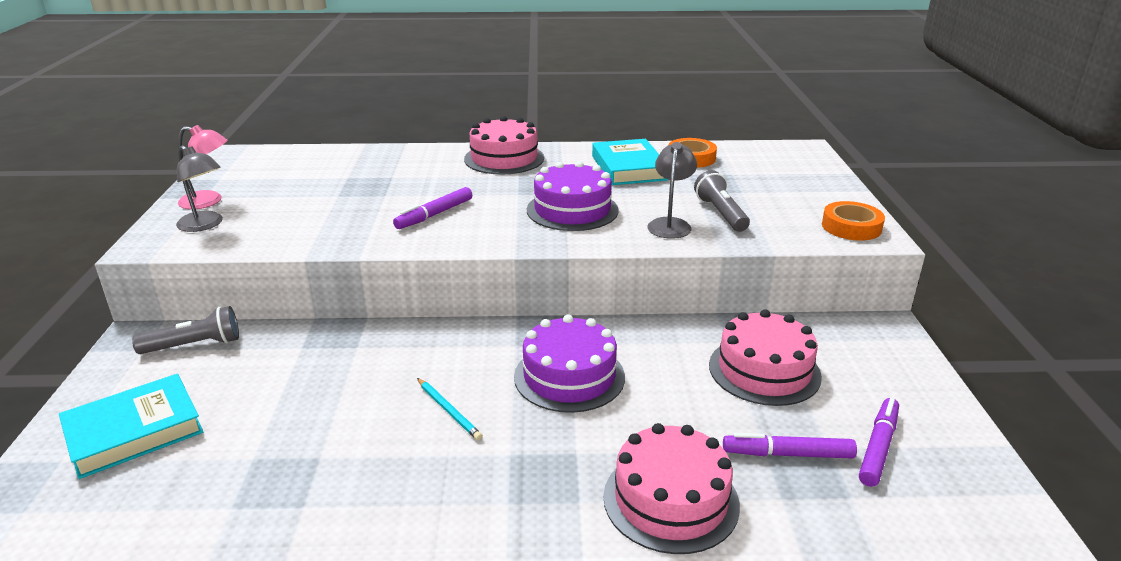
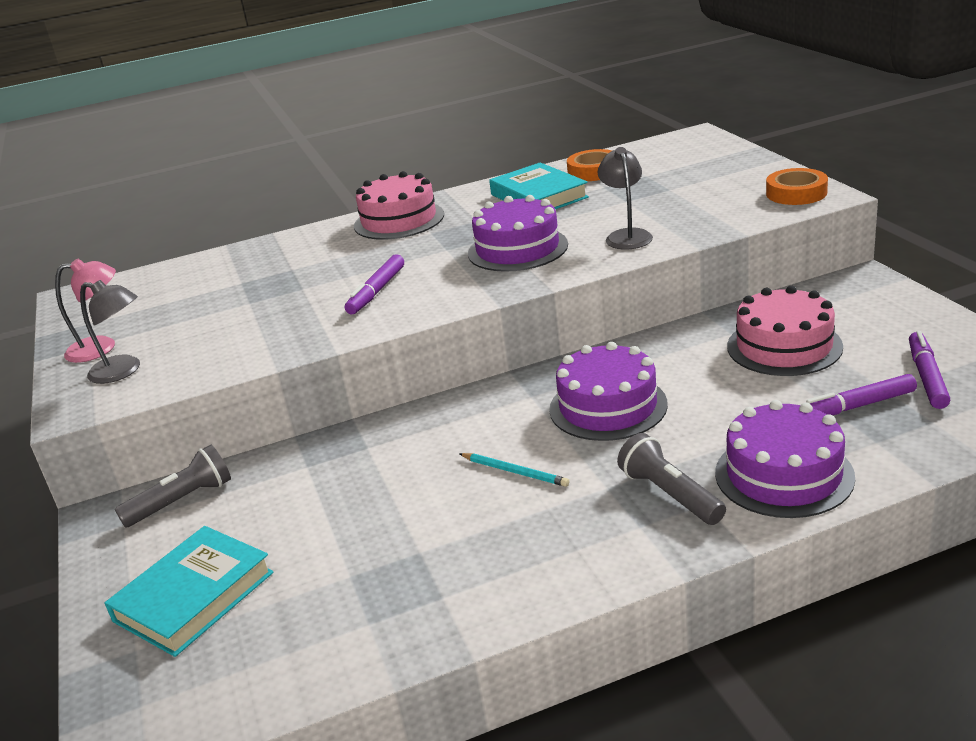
camera: 15 degrees left, 0 degrees up
pink cake [603,423,740,554] -> purple cake [715,400,855,518]
grey flashlight [694,170,750,232] -> grey flashlight moved to [617,433,726,525]

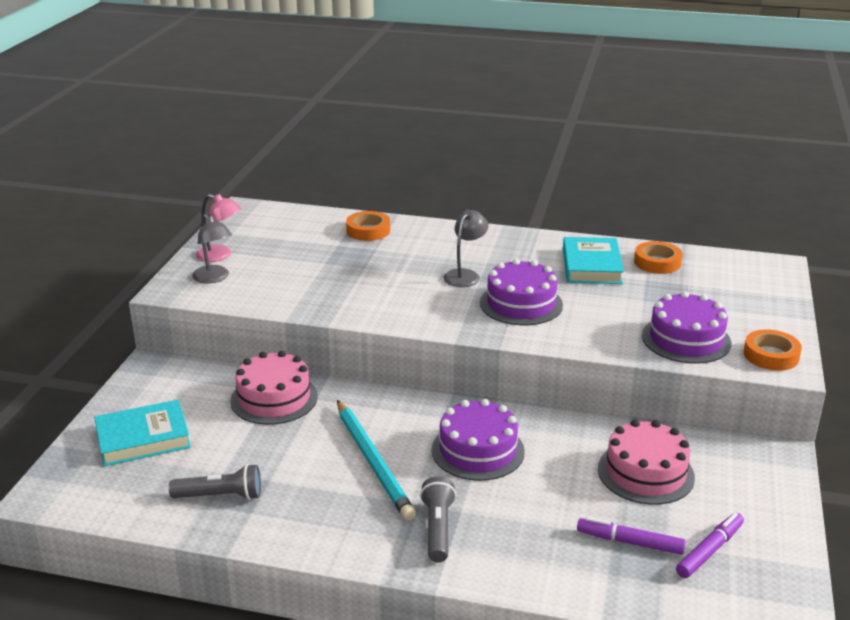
camera: 30 degrees right, 0 degrees up
grey flashlight [115,445,231,528] -> grey flashlight moved to [169,464,261,500]
purple marker [345,254,404,315] -> none
pink cake [354,171,444,240] -> pink cake moved to [230,351,318,425]
turquoise pencil [460,453,569,487] -> turquoise pencil [337,400,416,521], size x2.12
grey lamp [598,147,653,249] -> grey lamp moved to [444,209,488,287]
purple cake [715,400,855,518] -> purple cake moved to [642,291,731,364]
none -> orange tape [346,211,390,241]

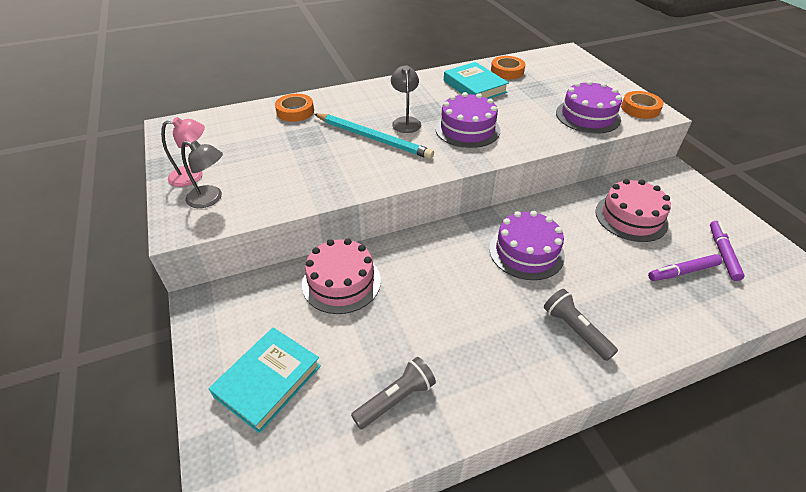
camera: 35 degrees left, 15 degrees up
turquoise pencil [337,400,416,521] -> turquoise pencil moved to [314,113,434,159]

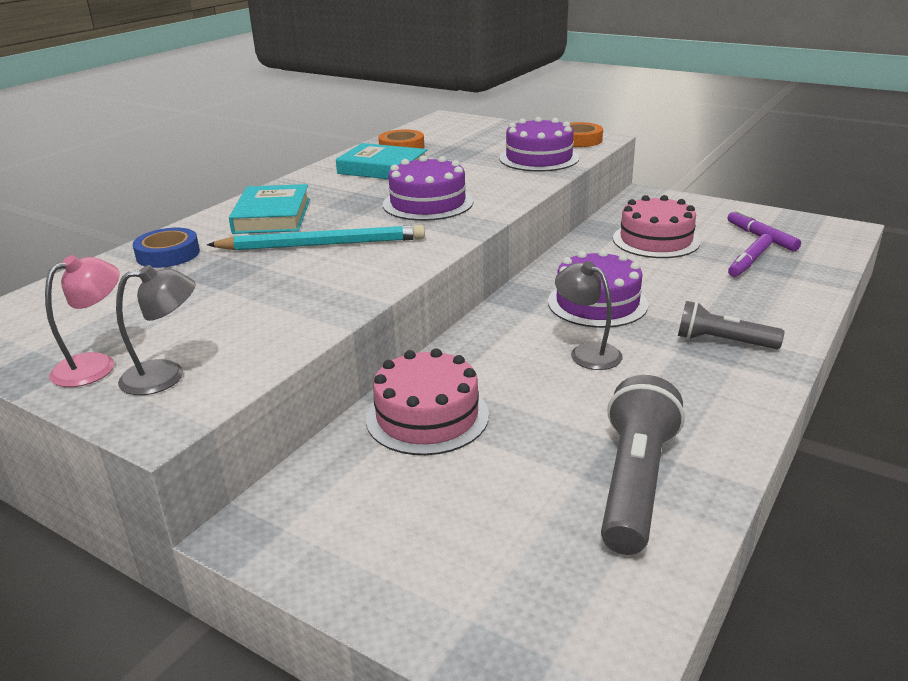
camera: 35 degrees left, 15 degrees down
turquoise book [209,327,321,433] -> turquoise book moved to [229,184,310,234]
orange tape [275,94,314,122] -> blue tape [133,228,200,268]
grey flashlight [351,357,436,429] -> grey flashlight [601,375,685,555], size x1.56
grey lamp [391,65,421,133] -> grey lamp moved to [555,261,623,370]

